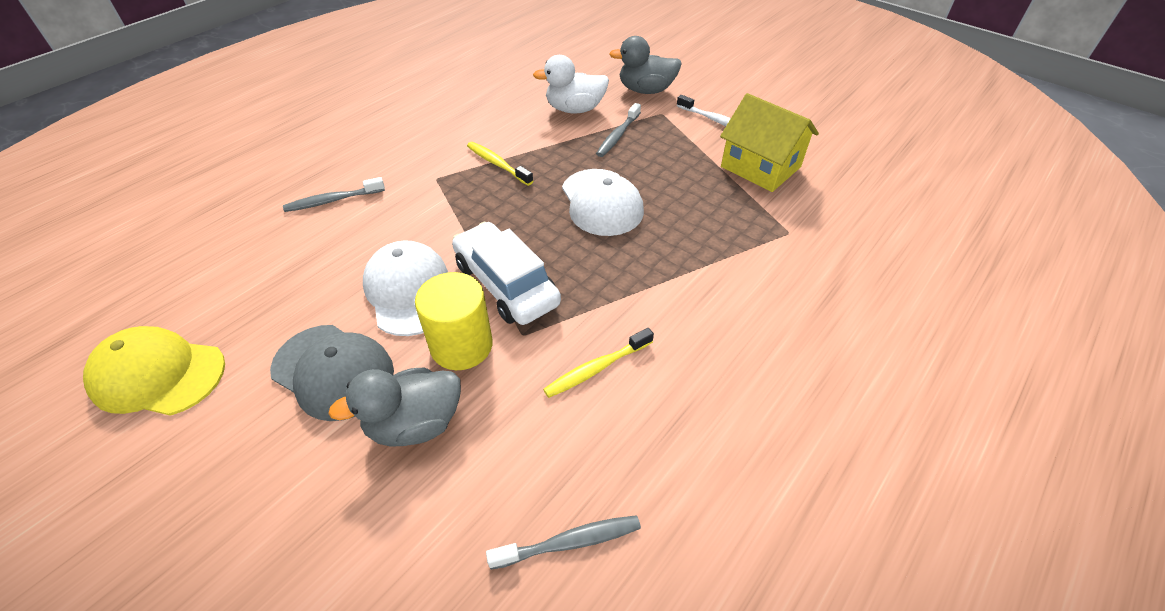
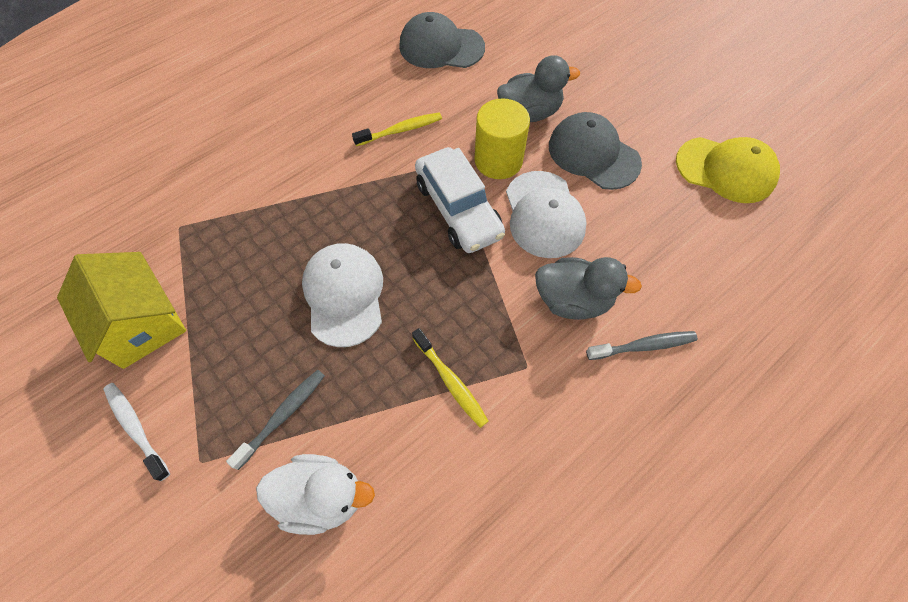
camera: 170 degrees left, 15 degrees up
grey toothbrush [486,515,641,570] -> grey cap [399,12,485,68]
grey duck [609,36,682,94] -> grey duck moved to [535,257,642,320]

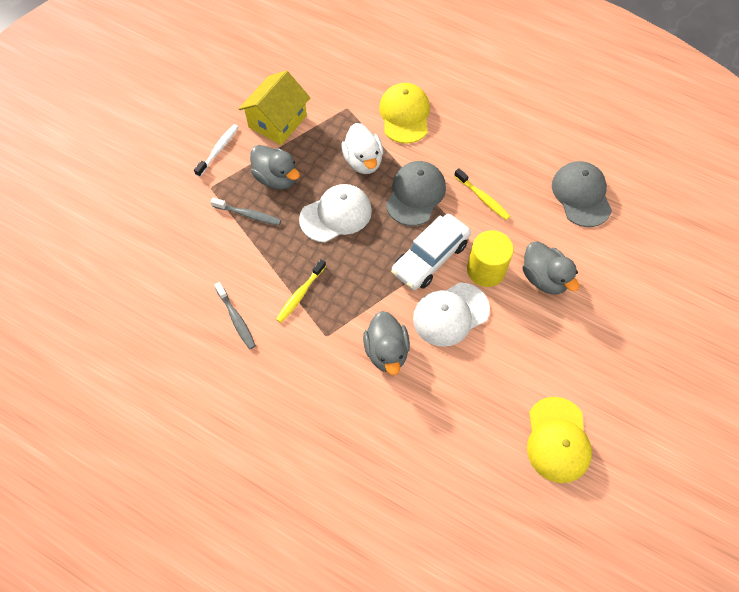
camera: 70 degrees right, 0 degrees up
white duck [256,454,375,535] -> white duck moved to [342,123,383,174]
grey cap [549,112,642,190] -> grey cap moved to [386,161,446,226]
grey toothbrush [586,331,698,360] -> grey toothbrush moved to [214,282,256,349]
none -> grey duck [250,145,300,190]
none -> yellow cap [379,83,430,144]

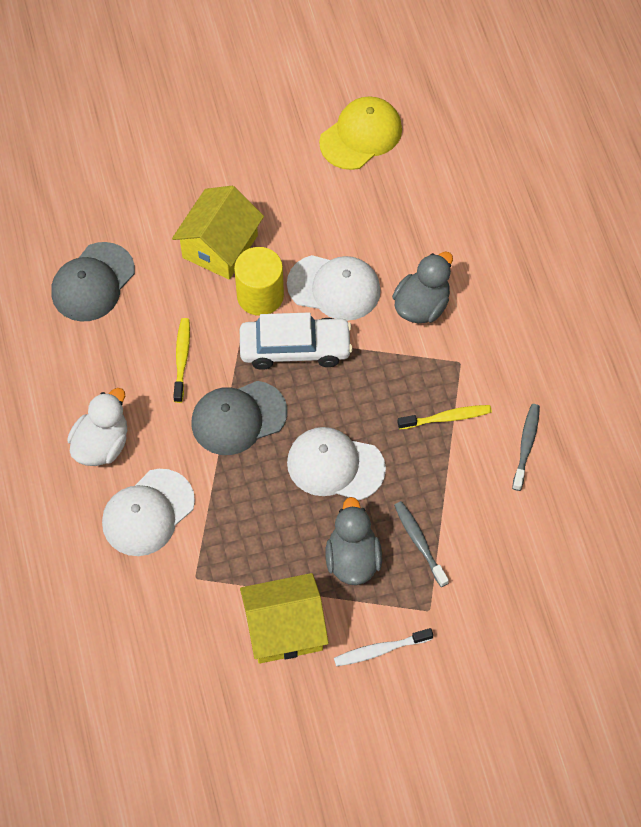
camera: 135 degrees left, 0 degrees up
white duck [342,123,383,174] -> white duck moved to [67,388,127,466]
yellow cap [379,83,430,144] -> white cap [102,469,195,556]
grey duck [522,241,579,294] -> yellow house [172,186,264,279]

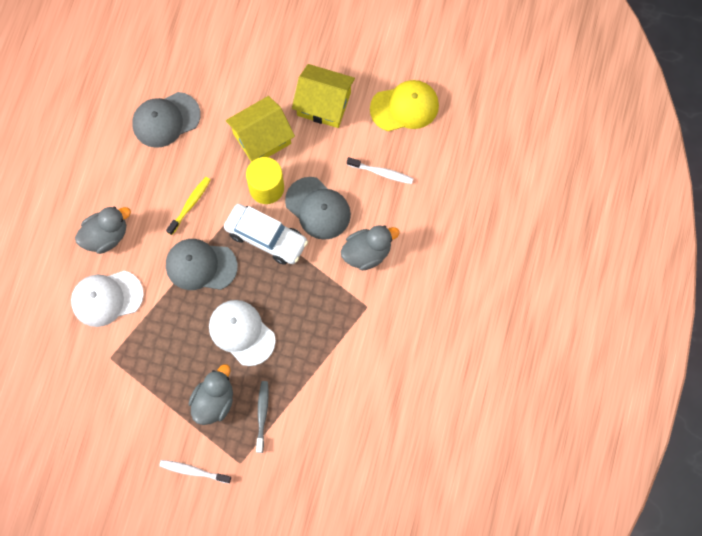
camera: 30 degrees right, 10 degrees up
white duck [67,388,127,466] -> grey duck [75,206,131,254]
yellow house [240,573,329,664] -> yellow house moved to [292,64,355,128]
white cap [287,255,381,321] -> grey cap [285,177,351,240]
yellow toothbrush [397,405,492,430] -> none
grey toothbrush [512,404,540,491] -> none
none -> white toothbrush [347,157,414,184]

